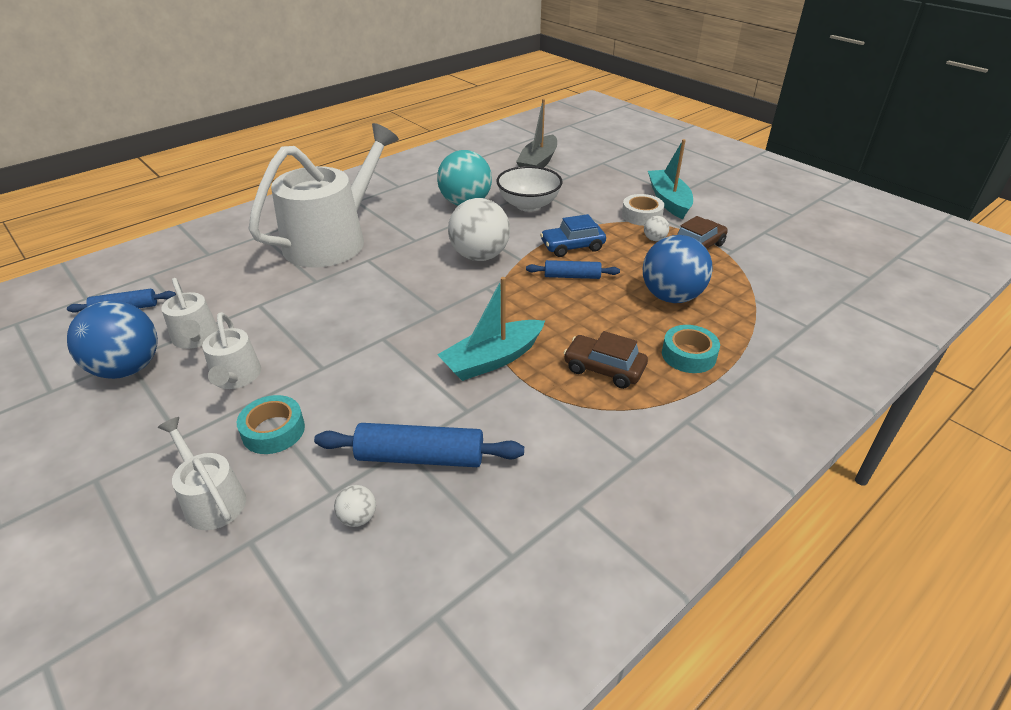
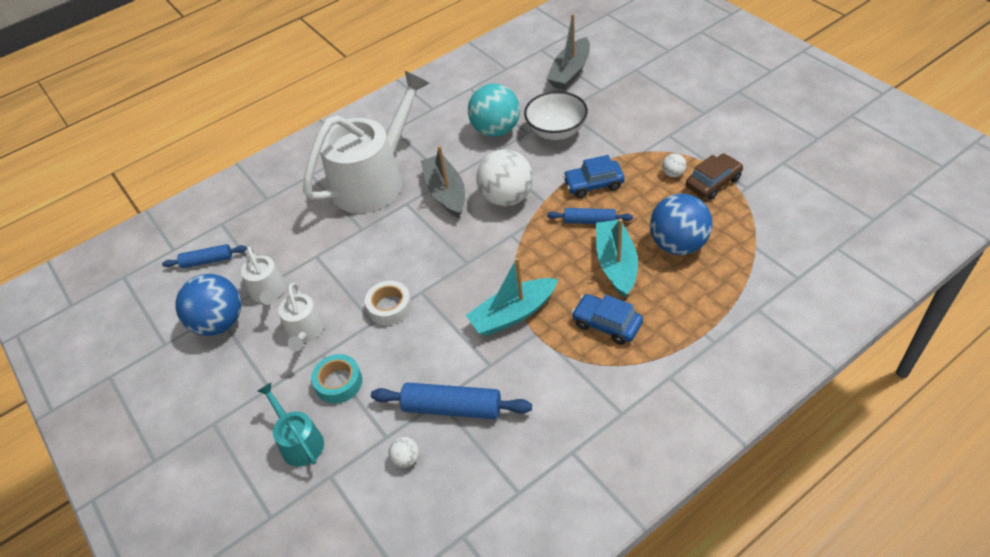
camera: 10 degrees right, 10 degrees up
white watering can [157,417,246,530] -> turquoise watering can [258,383,324,467]
brown car [564,331,648,389] -> blue car [572,294,643,345]
white tape [622,194,664,226] -> white tape moved to [365,281,412,325]
turquoise boat [648,139,693,219] -> turquoise boat moved to [596,218,638,298]
turquoise tape [662,325,720,373] -> none
none -> grey boat [421,146,465,218]

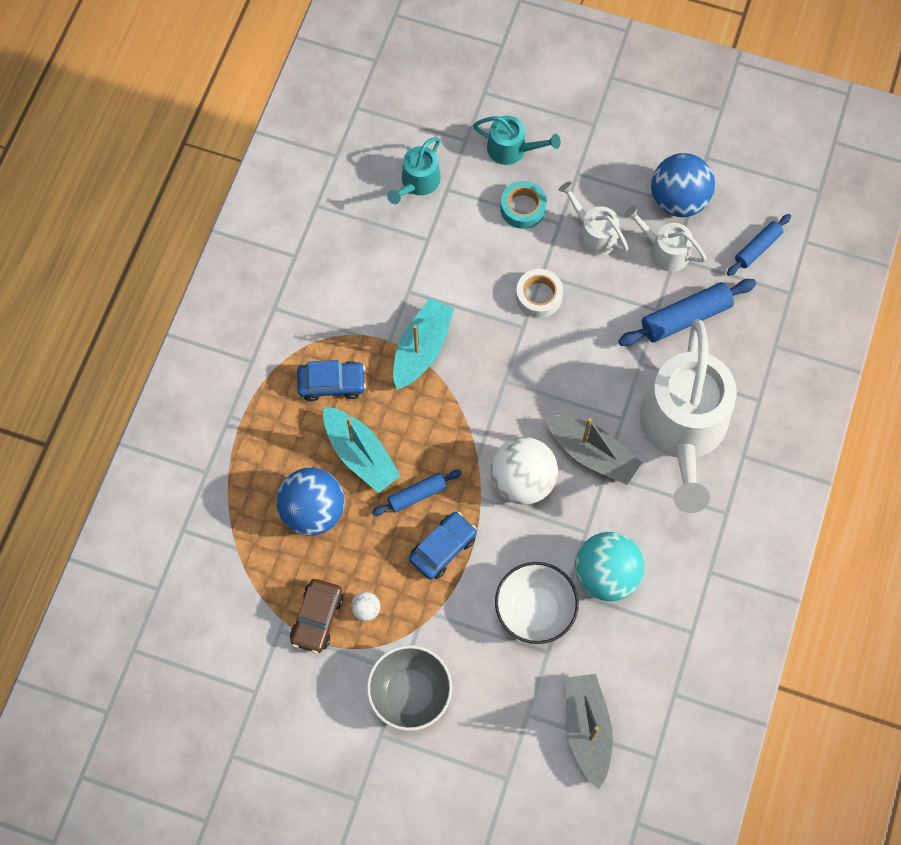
camera: 140 degrees right, 20 degrees up
blue rolling pin [371,382,532,419] -> blue rolling pin moved to [618,279,756,346]
white ball [388,437,419,468] -> turquoise watering can [387,137,441,204]
none -> grey bowl [367,645,452,731]

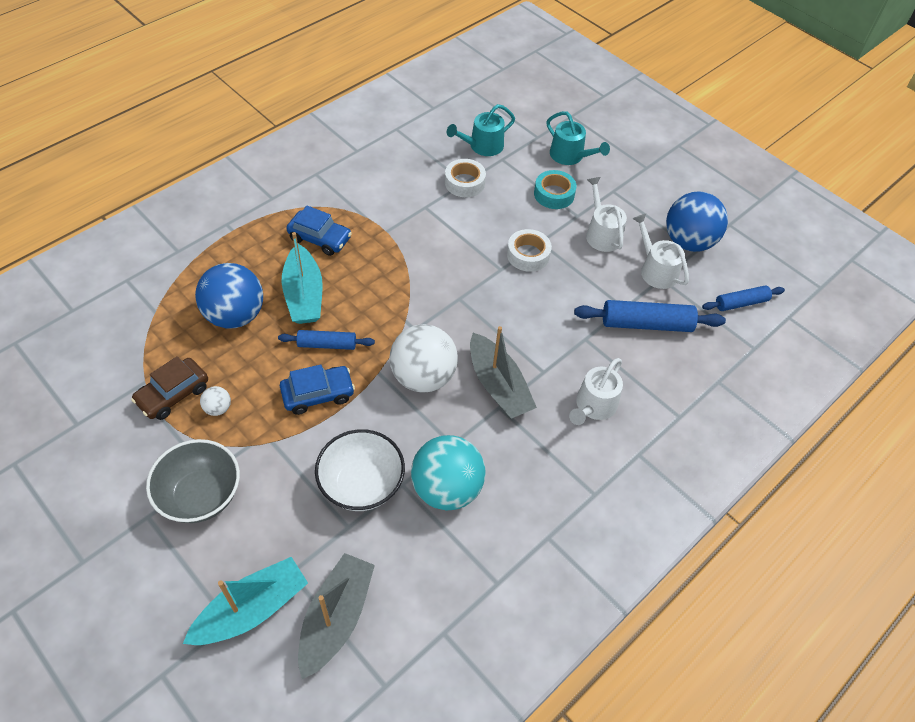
camera: 25 degrees right, 15 degrees down
turquoise boat [393,298,454,390] -> turquoise boat moved to [183,557,308,645]
white watering can [640,319,737,513] -> white watering can [569,358,623,425], size x0.46
none -> white tape [445,159,486,197]

